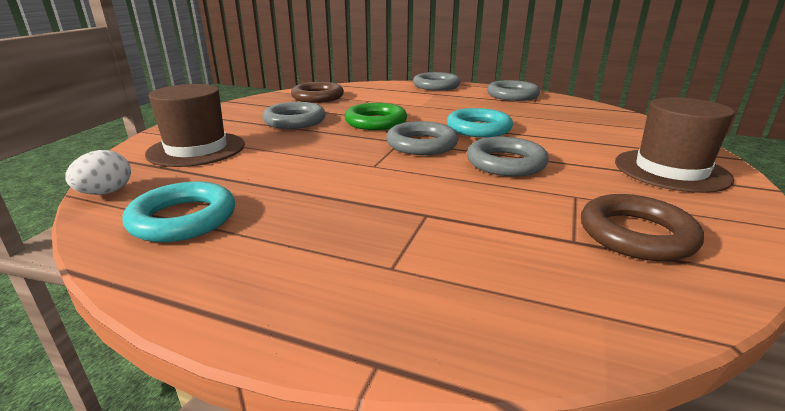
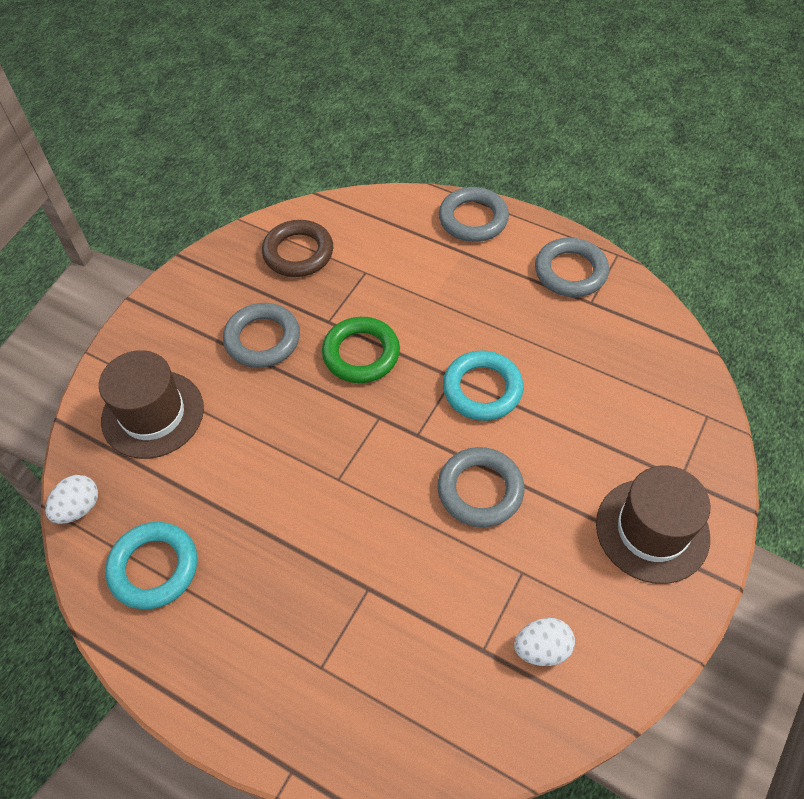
camera: 10 degrees right, 30 degrees up
grey ring [386,121,458,155] -> none
brown ring [581,194,704,261] -> white egg [514,618,575,666]

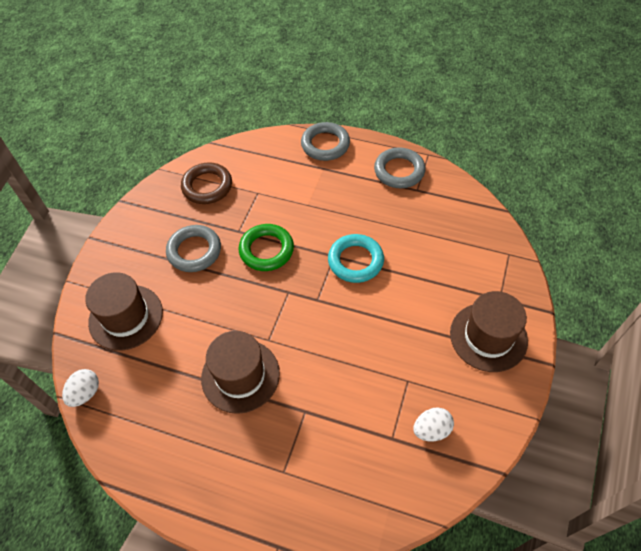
camera: 10 degrees left, 0 degrees up
turquoise ring [105,522,197,609] -> none
grey ring [437,447,525,527] -> none
none -> brown hat [201,331,280,414]

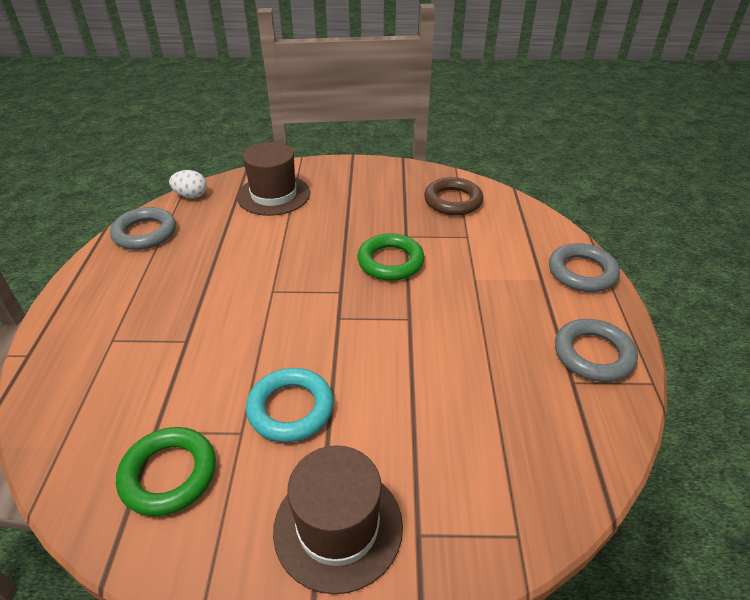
camera: 70 degrees right, 15 degrees down
grey ring [166,225,221,272] -> grey ring moved to [110,207,176,250]
brown hat [201,331,280,414] -> none
turquoise ring [328,234,384,283] -> turquoise ring moved to [246,368,334,442]
white egg [413,407,454,441] -> green ring [116,427,216,516]

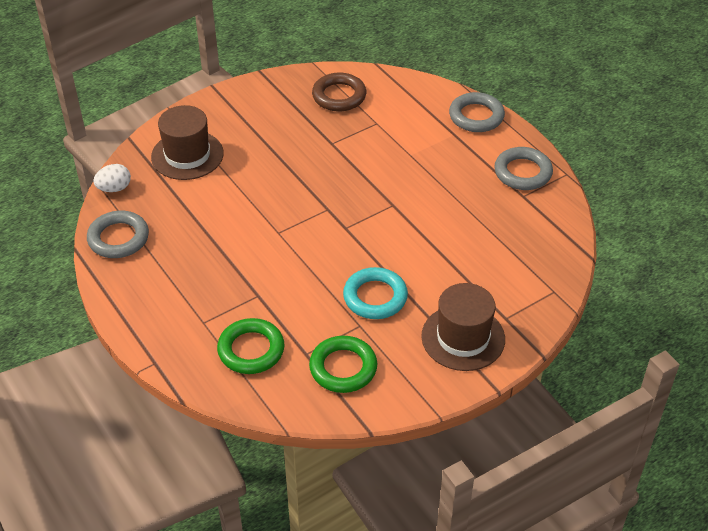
camera: 35 degrees left, 5 degrees up
green ring [357,233,425,281] -> green ring moved to [217,318,284,374]

